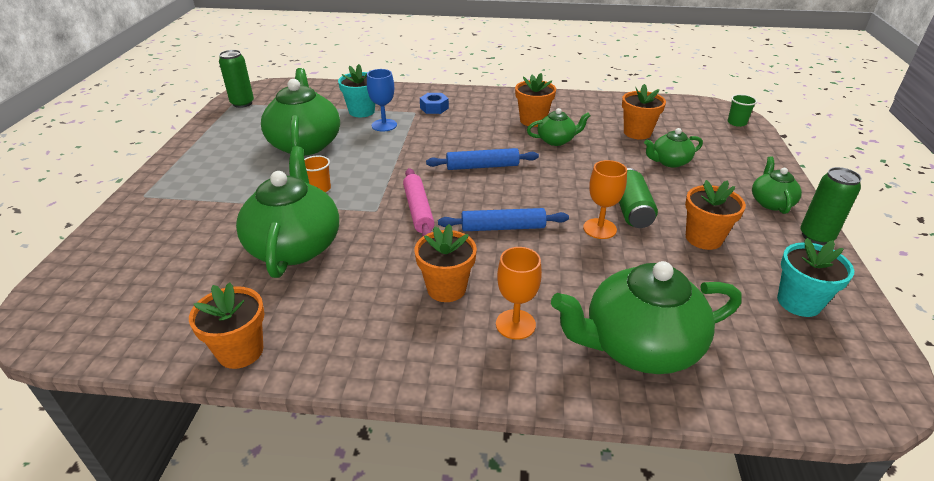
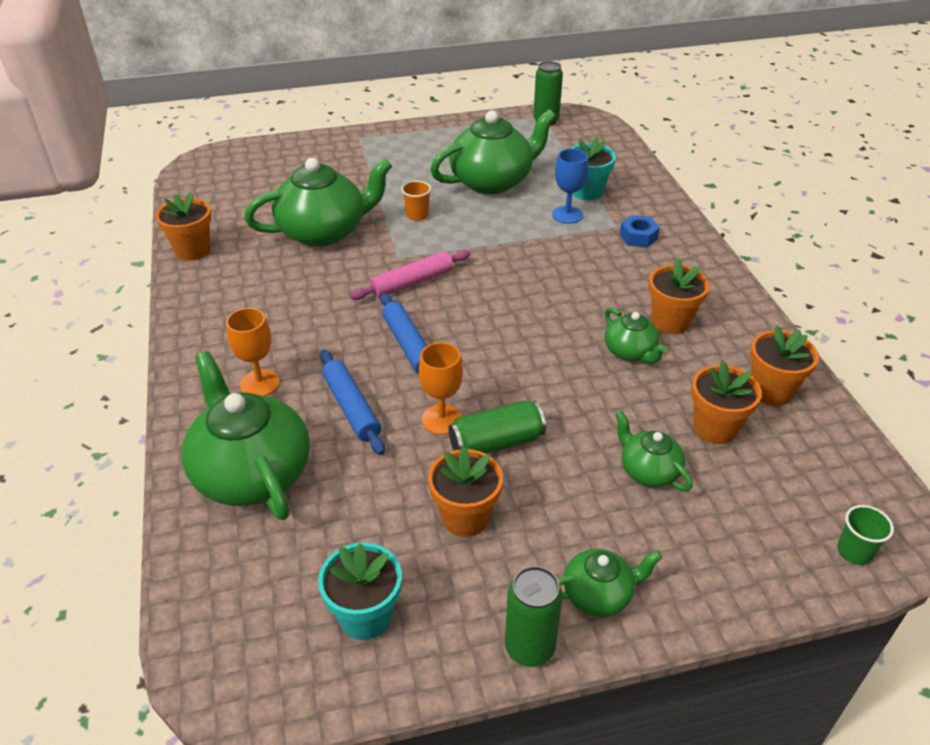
camera: 70 degrees right, 5 degrees up
orange flower pot [415,224,477,302] -> orange flower pot moved to [750,326,819,406]
blue rolling pin [426,148,539,170] -> blue rolling pin moved to [320,350,385,455]

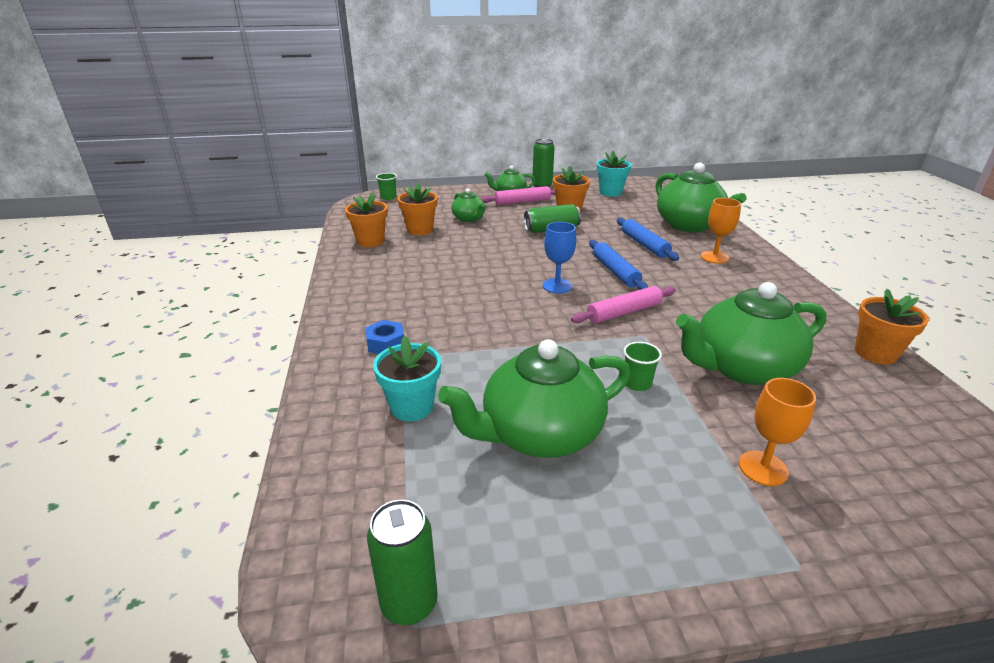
camera: 175 degrees left, 10 degrees down
orange cup [401,181,431,221] -> green cup [624,342,662,391]
orange goblet [419,342,463,435] -> orange goblet moved to [739,378,816,486]
blue goblet [552,149,589,224] -> blue goblet moved to [543,222,576,293]
green teapot [605,307,667,364] -> none
orange flower pot [649,259,709,334] -> none
none -> pink rolling pin [480,186,555,205]

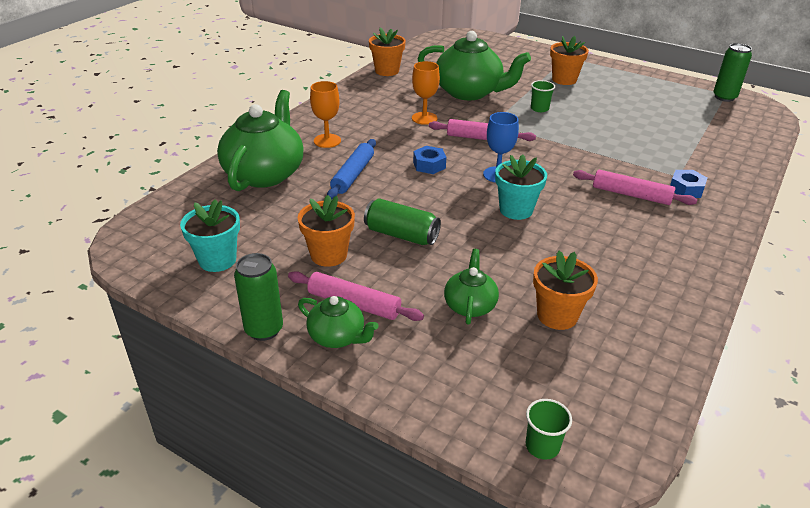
camera: 140 degrees left, 5 degrees up
orange flower pot [345,193,388,247] -> orange flower pot moved to [550,36,589,85]
turquoise flower pot [373,336,441,421] -> turquoise flower pot moved to [495,154,547,220]
green teapot [438,339,631,458] -> none
blue rolling pin [589,240,648,290] -> blue nut [413,146,446,174]
orange goblet [739,378,816,486] -> orange goblet moved to [412,61,440,125]
none -> pink rolling pin [573,170,697,205]

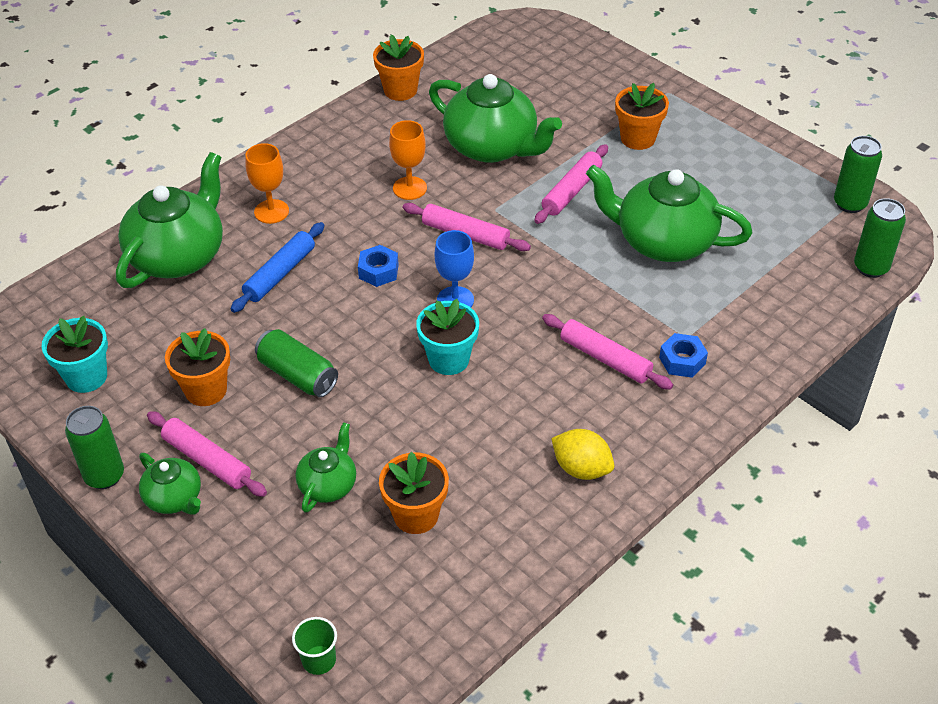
camera: 15 degrees right, 10 degrees up
green cup [531,80,555,112] -> pink rolling pin [535,144,608,224]
none -> yellow lemon [551,429,614,480]
none -> green teapot [586,165,753,262]
none -> green can [854,198,906,278]

